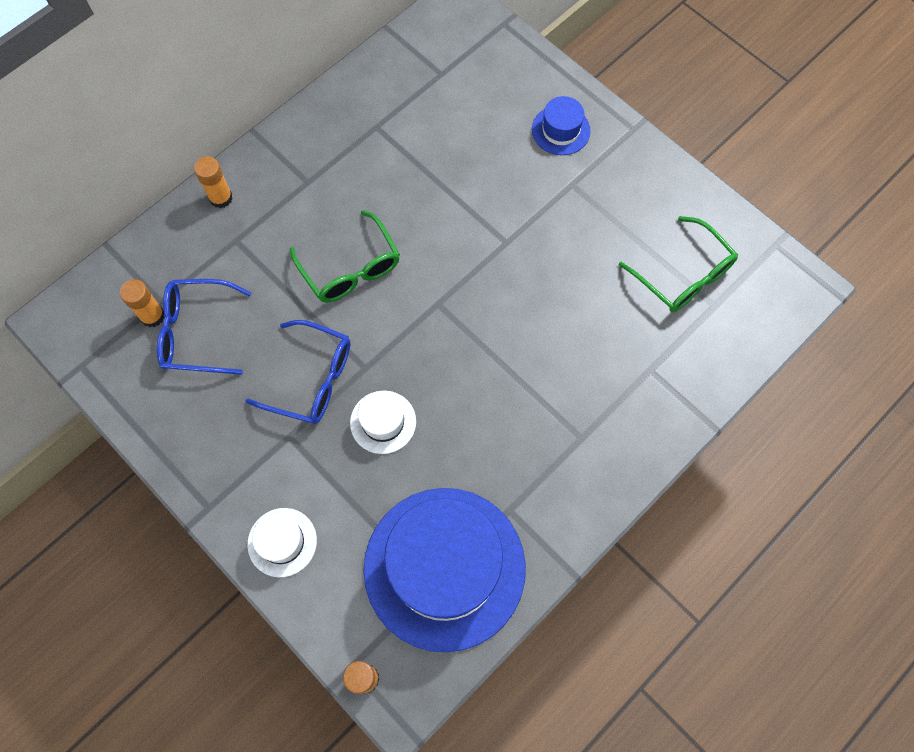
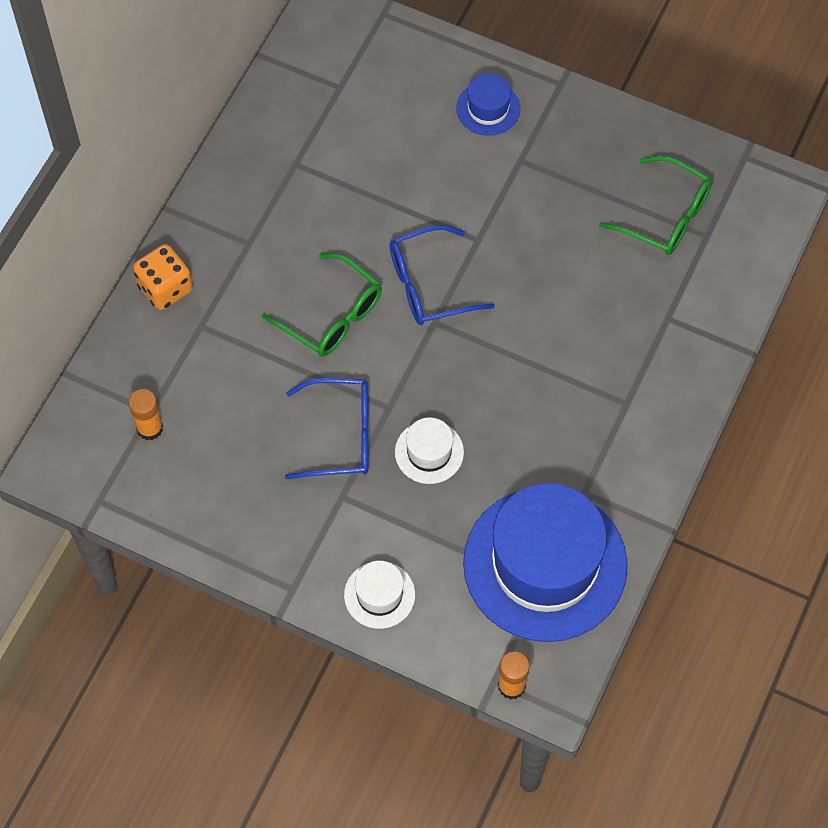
camera: 20 degrees left, 5 degrees down
blue glasses [157,279,251,375] -> blue glasses moved to [389,225,495,325]
orange glue stick [194,156,233,208] -> orange dice [133,244,193,310]

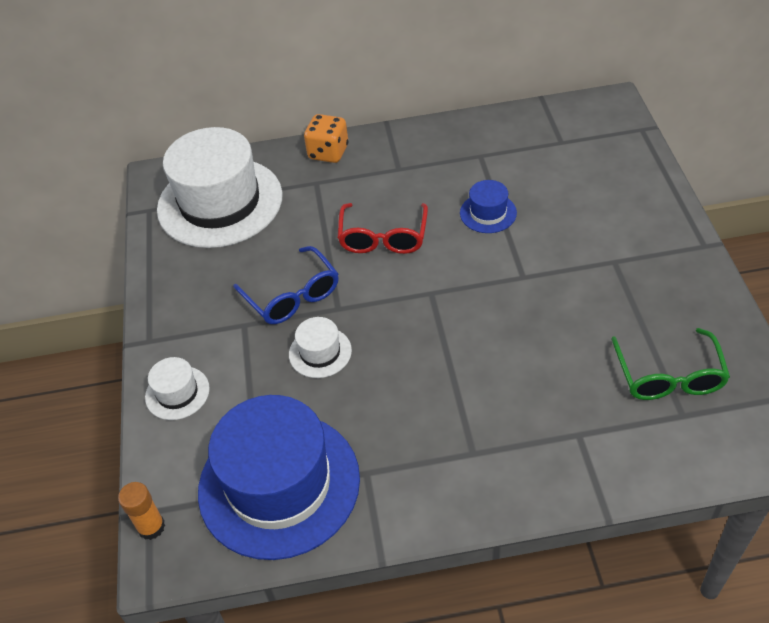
camera: 60 degrees right, 15 degrees down
orange glue stick [128,389,163,440] -> white hat [157,127,283,248]
green glasses [262,253,382,357] -> red glasses [338,203,428,254]
blue glasses [389,225,495,325] -> none
blue hat [456,73,520,136] -> blue hat moved to [460,180,517,233]

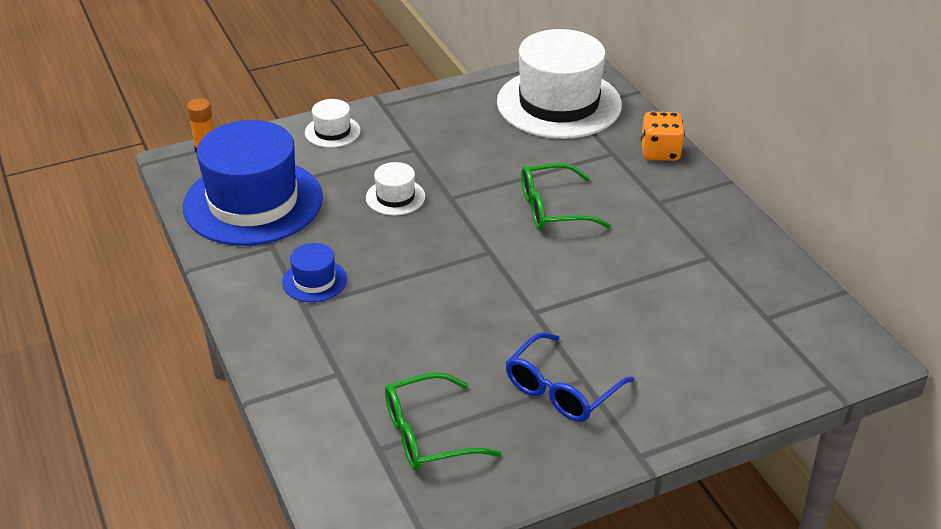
camera: 70 degrees right, 10 degrees down
blue glasses [233,246,339,324] -> blue glasses moved to [506,332,635,422]
red glasses [338,203,428,254] -> green glasses [521,163,611,230]
blue hat [460,180,517,233] -> blue hat moved to [282,243,347,302]

